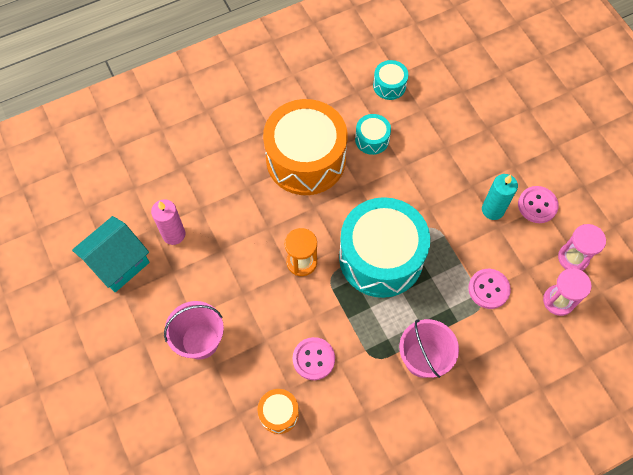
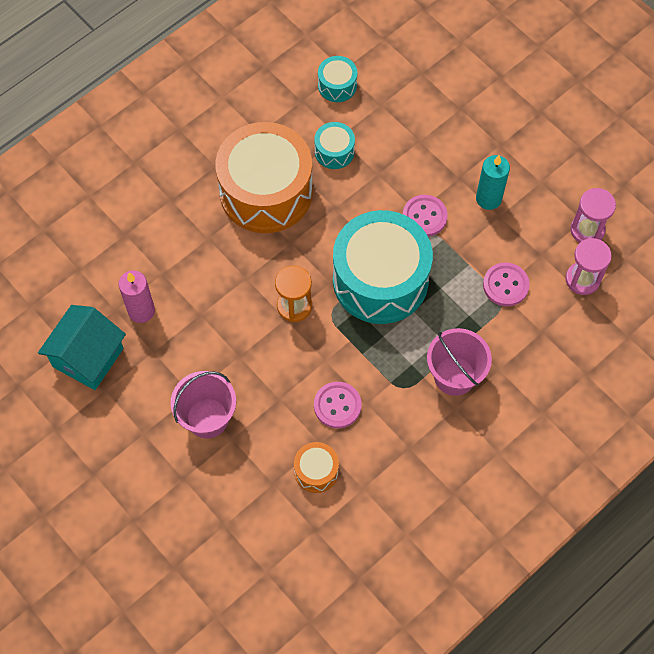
camera: 15 degrees left, 0 degrees up
pink button [518,186,559,223] -> pink button moved to [403,195,448,237]

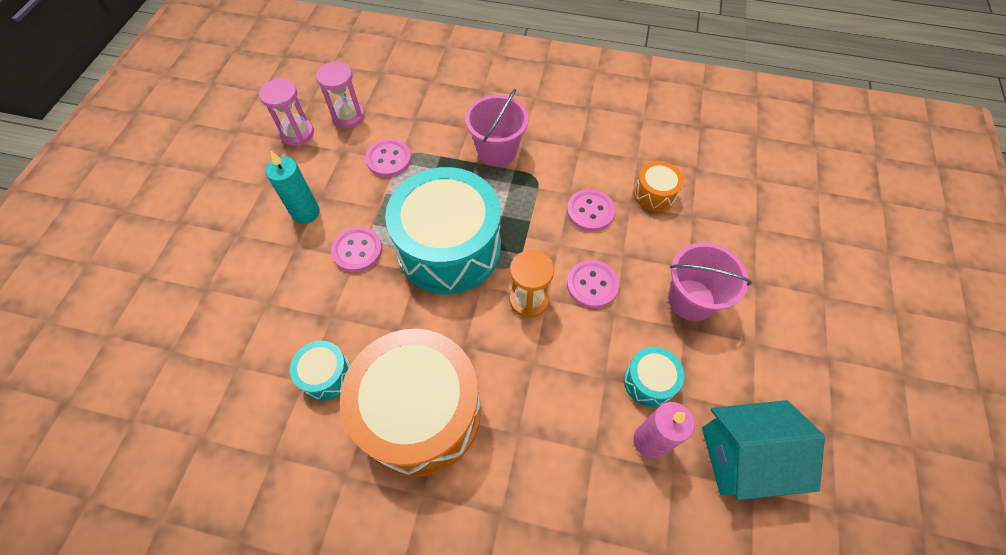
camera: 125 degrees left, 5 degrees down
turquoise drum [318,56,357,102] -> turquoise drum moved to [624,347,684,407]
none -> pink button [567,260,619,308]

